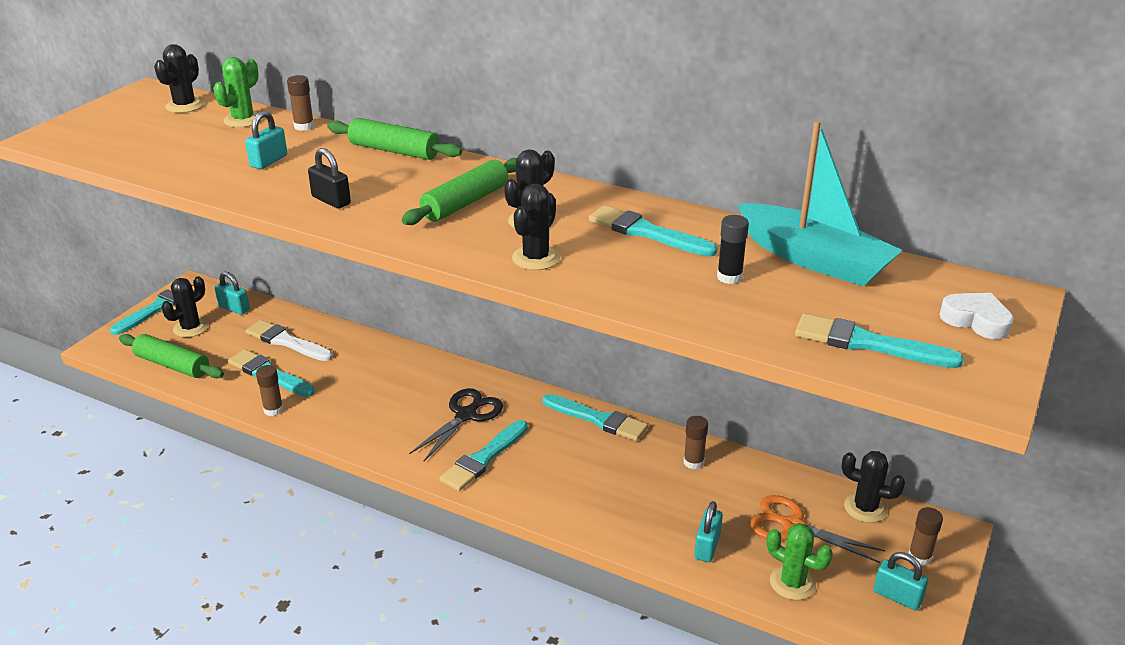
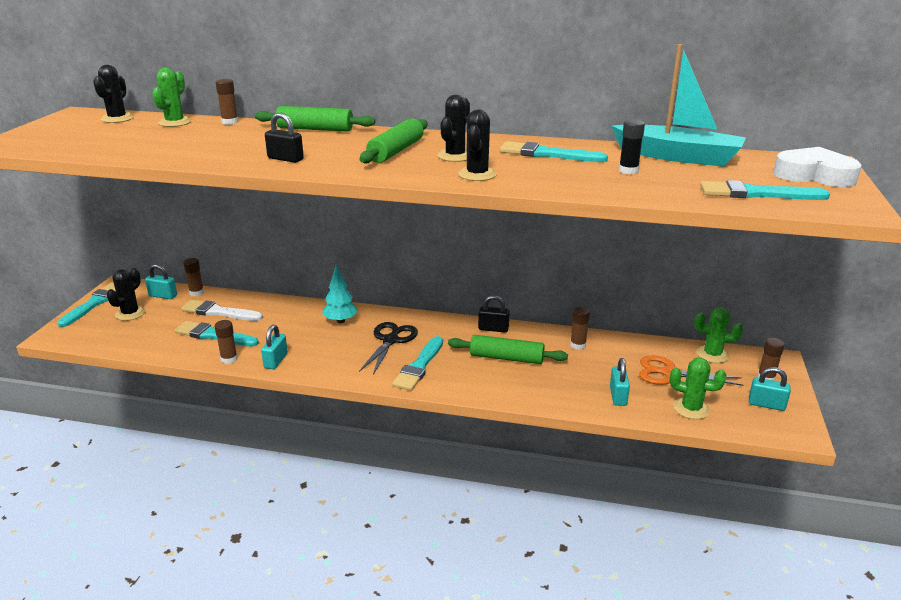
camera: 15 degrees left, 5 degrees down
green rolling pin [119,334,224,378] -> green rolling pin moved to [448,335,568,364]
turquoise padlock [245,111,287,169] -> turquoise padlock moved to [261,325,288,369]
turquoise brush [542,394,648,441] -> black padlock [478,295,510,332]
black cactus [842,451,905,523] -> green cactus [694,307,743,363]
white heart [939,293,1014,339] -> white heart [773,147,862,187], size x1.51
none -> brown glue stick [183,258,204,296]
none -> turquoise tree [322,265,358,323]

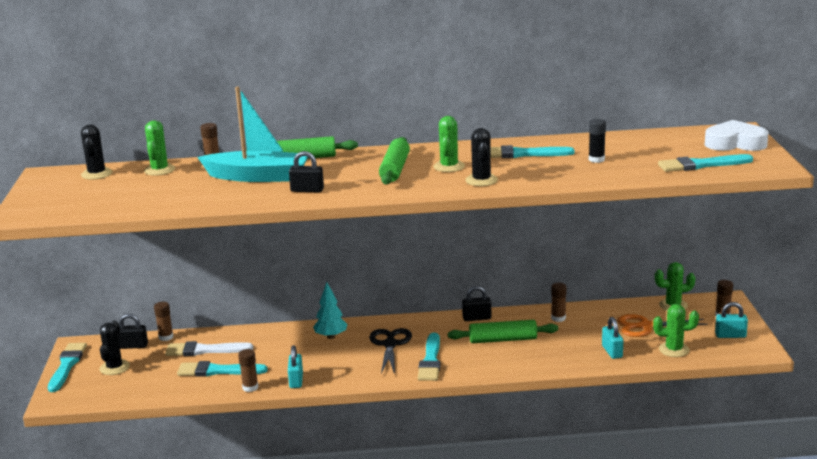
camera: 15 degrees left, 5 degrees down
turquoise padlock [145,264,177,299] -> black padlock [119,314,148,349]
black cactus [437,95,470,162] -> green cactus [434,116,465,172]
turquoise boat [611,44,746,167] -> turquoise boat moved to [198,87,308,182]

